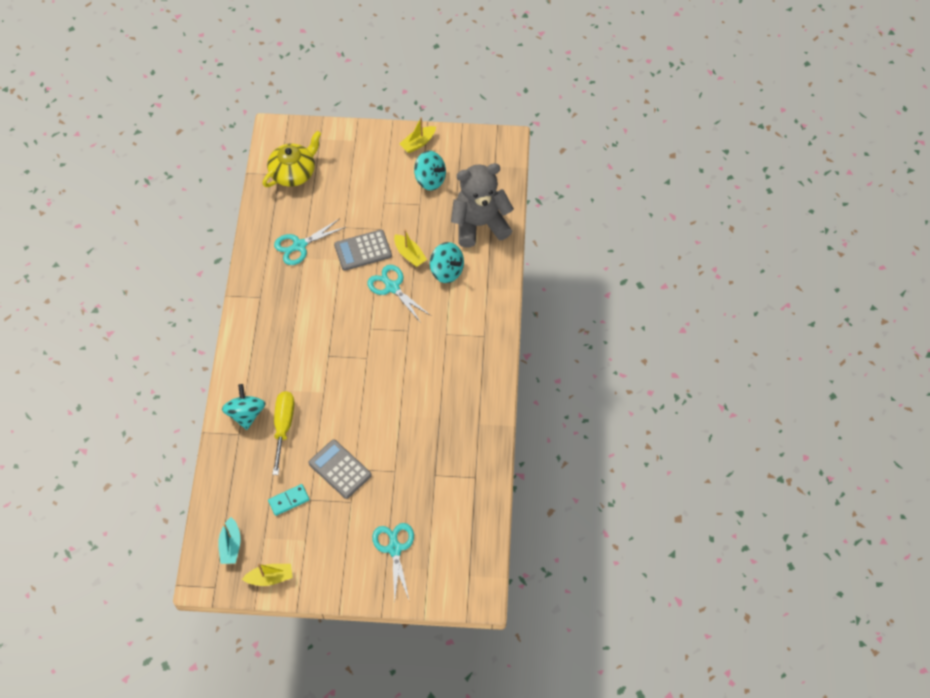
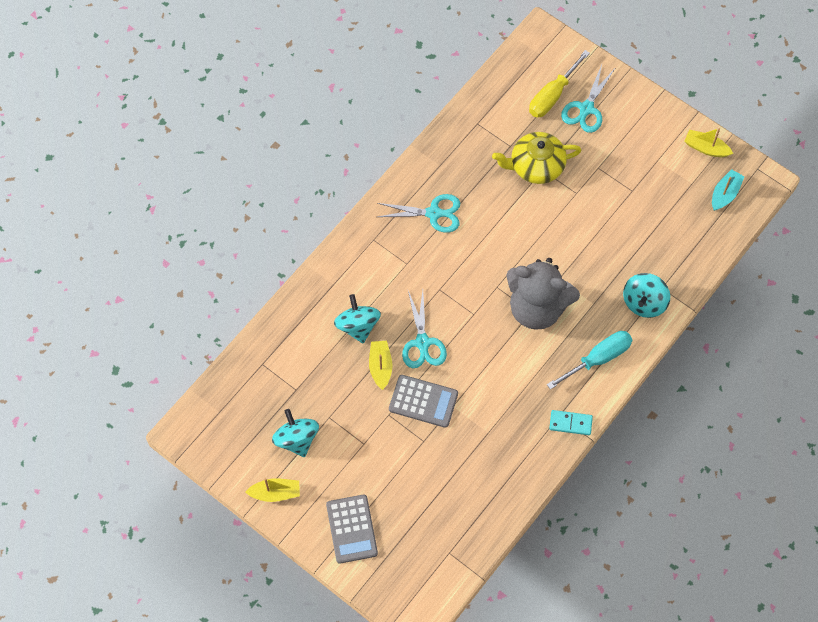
camera: 145 degrees left, 5 degrees up
yellow teapot [262,131,321,187] -> yellow teapot moved to [492,132,582,184]
turquoise domino [268,484,310,516] -> turquoise domino moved to [549,410,593,435]
yellow screwdriver [272,391,295,475] -> yellow screwdriver moved to [529,50,590,118]
turquoise scissors [274,219,346,265] -> turquoise scissors moved to [377,194,460,233]
grey calculator [309,439,372,499] -> grey calculator moved to [326,494,378,564]
grey teddy bear [451,163,514,248] -> grey teddy bear moved to [506,258,580,330]
none -> turquoise screwdriver [547,331,633,390]

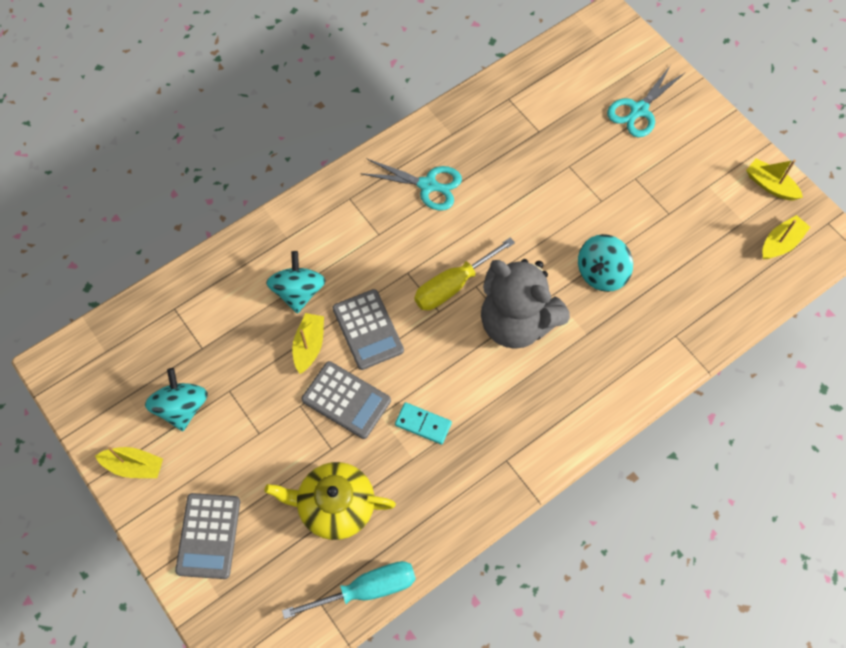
camera: 15 degrees right, 0 degrees up
turquoise scissors [402,291,447,368] -> grey calculator [332,289,404,370]
yellow teapot [492,132,582,184] -> yellow teapot moved to [265,462,396,540]
yellow screwdriver [529,50,590,118] -> yellow screwdriver moved to [414,237,515,310]
turquoise screwdriver [547,331,633,390] -> turquoise screwdriver moved to [282,561,416,619]
turquoise domino [549,410,593,435] -> turquoise domino moved to [395,402,452,445]
turquoise spinning top [623,273,670,318] -> turquoise spinning top moved to [578,234,633,292]
turquoise boat [712,169,745,211] -> yellow boat [762,215,810,259]

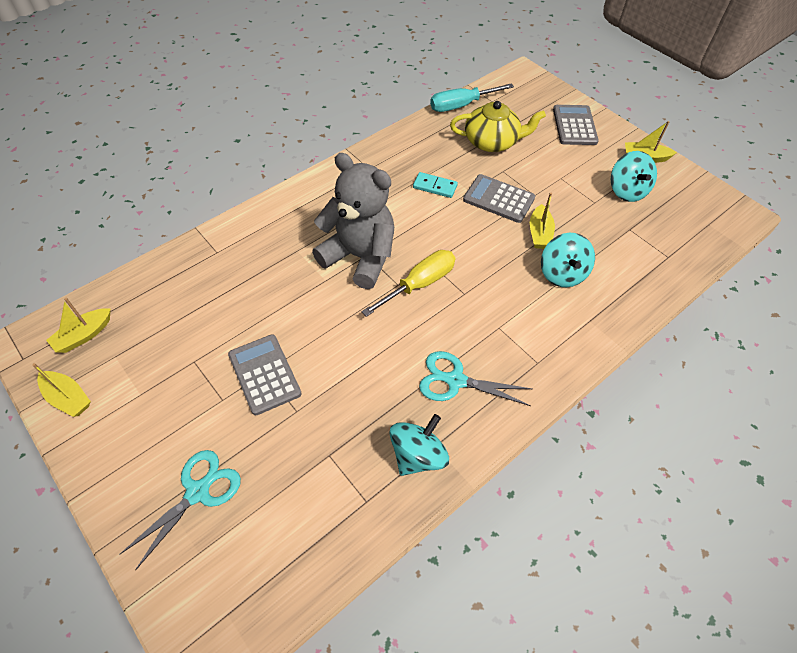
camera: 175 degrees right, 10 degrees down
grey calculator [332,289,404,370] -> grey calculator moved to [228,334,302,415]
turquoise spinning top [578,234,633,292] -> turquoise spinning top moved to [389,414,449,476]

